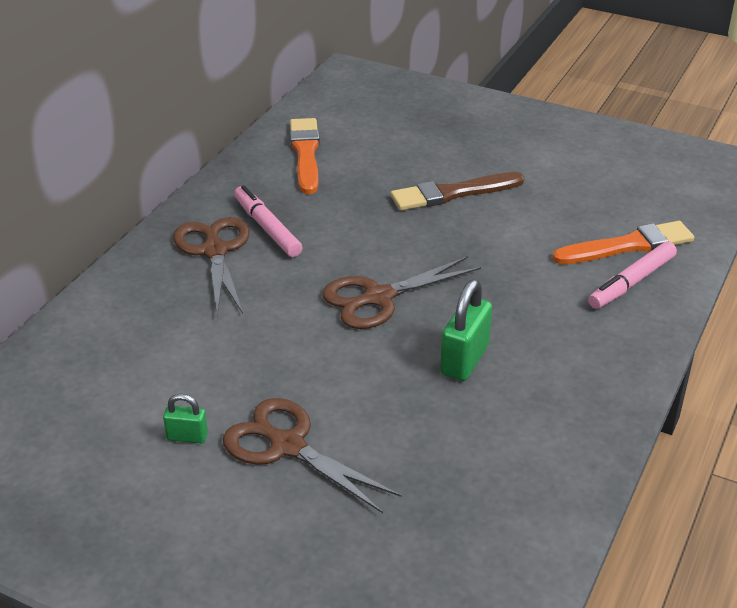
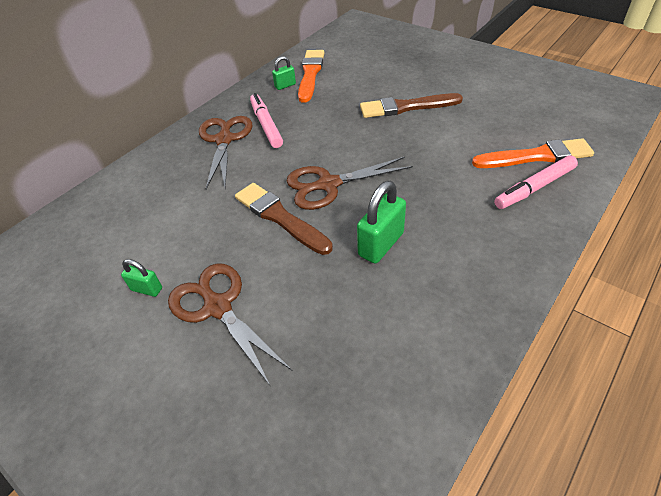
camera: 15 degrees right, 10 degrees up
none -> brown brush [235,183,333,255]
none -> green padlock [272,56,296,90]

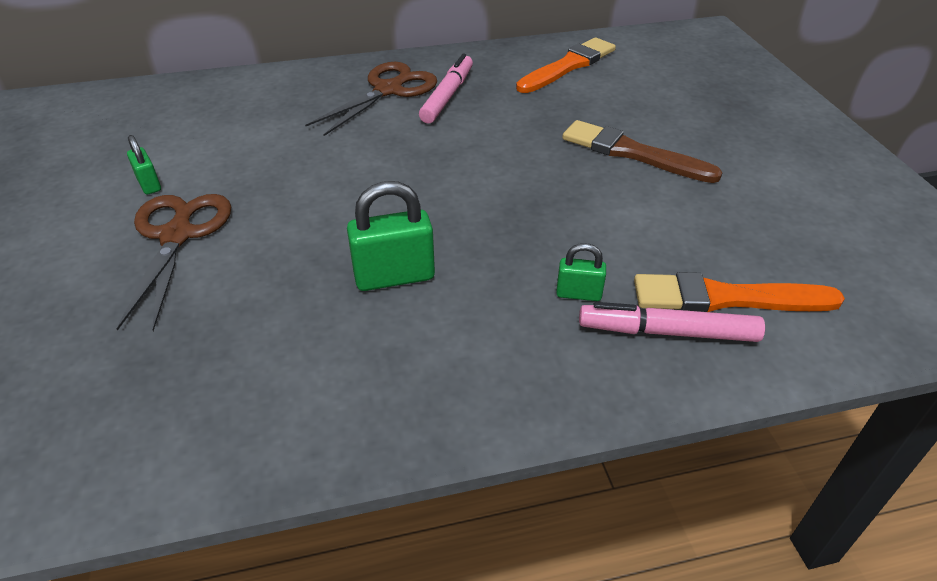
camera: 35 degrees right, 5 degrees down
brown brush [235,183,333,255] -> none
green padlock [272,56,296,90] -> green padlock moved to [556,243,606,301]
brown scissors [287,157,413,210] -> none
orange brush [472,138,594,168] -> orange brush turned 150 degrees clockwise [634,272,845,312]

